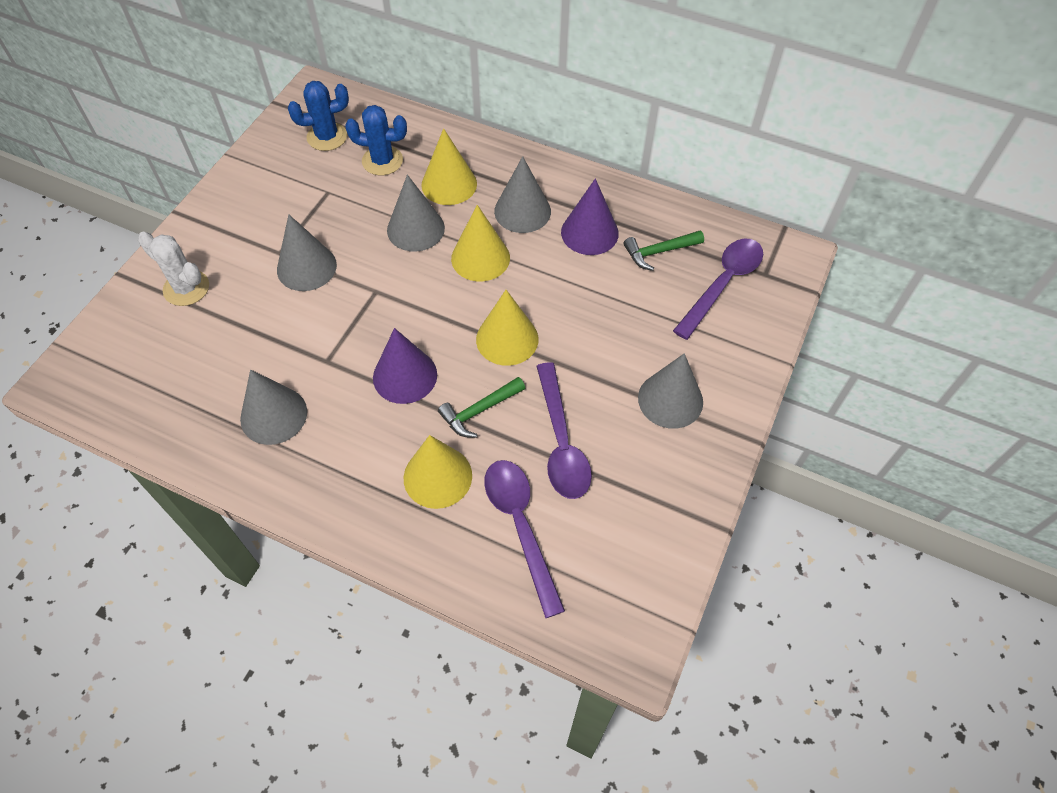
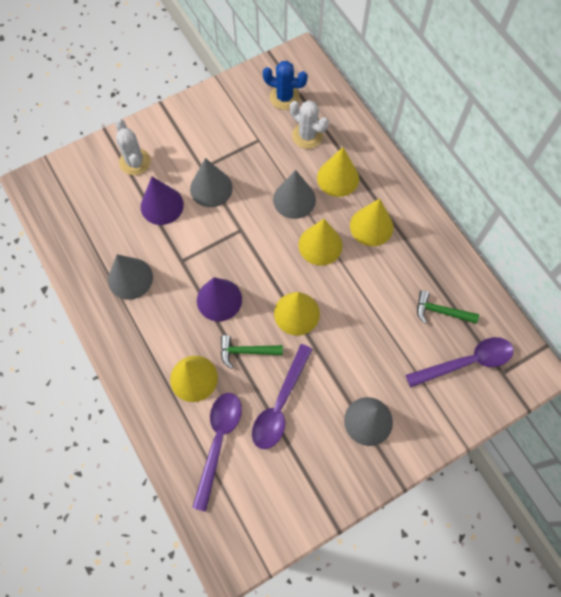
camera: 35 degrees right, 10 degrees up
blue cactus [345,105,407,175] -> white cactus [290,100,329,149]
grey cone [494,156,551,233] -> yellow cone [350,199,394,246]
purple cone [561,178,619,255] -> purple cone moved to [141,177,184,225]

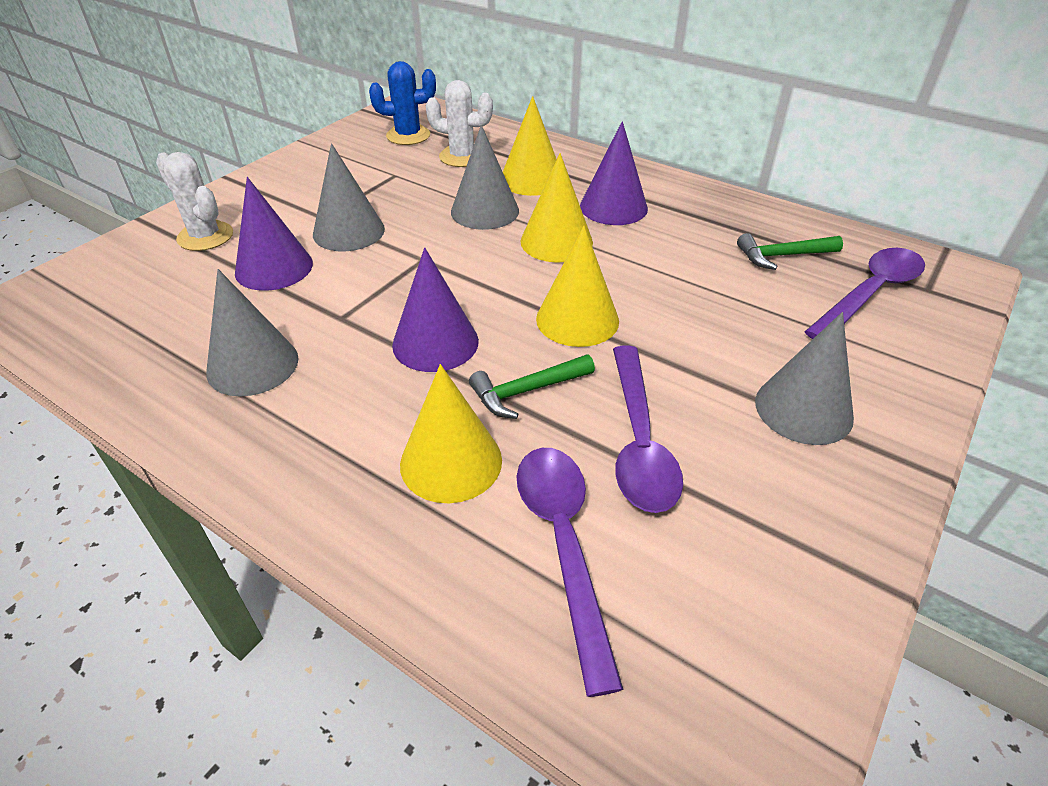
camera: 25 degrees left, 25 degrees down
yellow cone [350,199,394,246] -> purple cone [580,121,648,225]

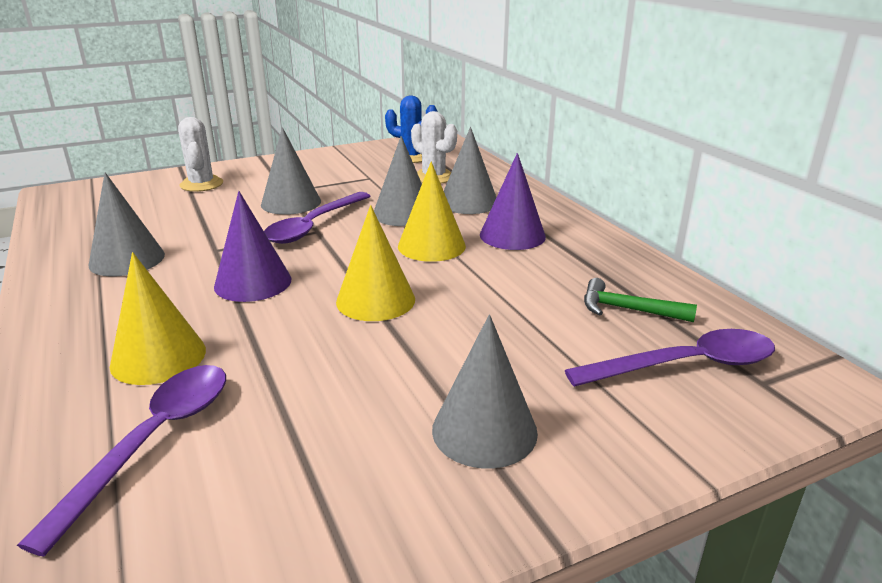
camera: 30 degrees right, 15 degrees down
purple cone [235,177,313,291] -> none
green hammer [469,354,595,419] -> none
yellow cone [503,96,557,196] -> grey cone [444,127,496,214]
purple spoon [613,346,683,513] -> purple spoon moved to [264,192,371,244]

